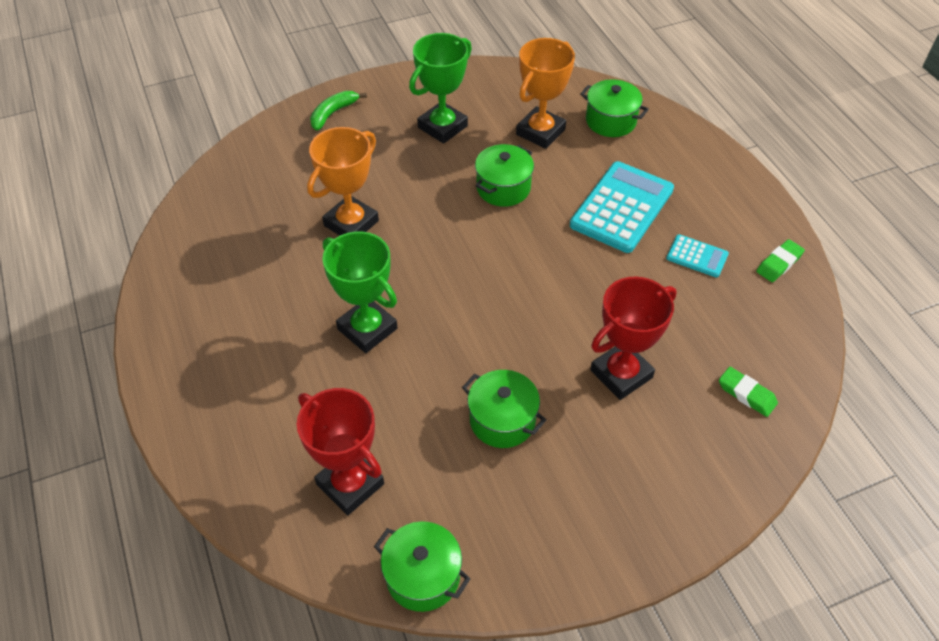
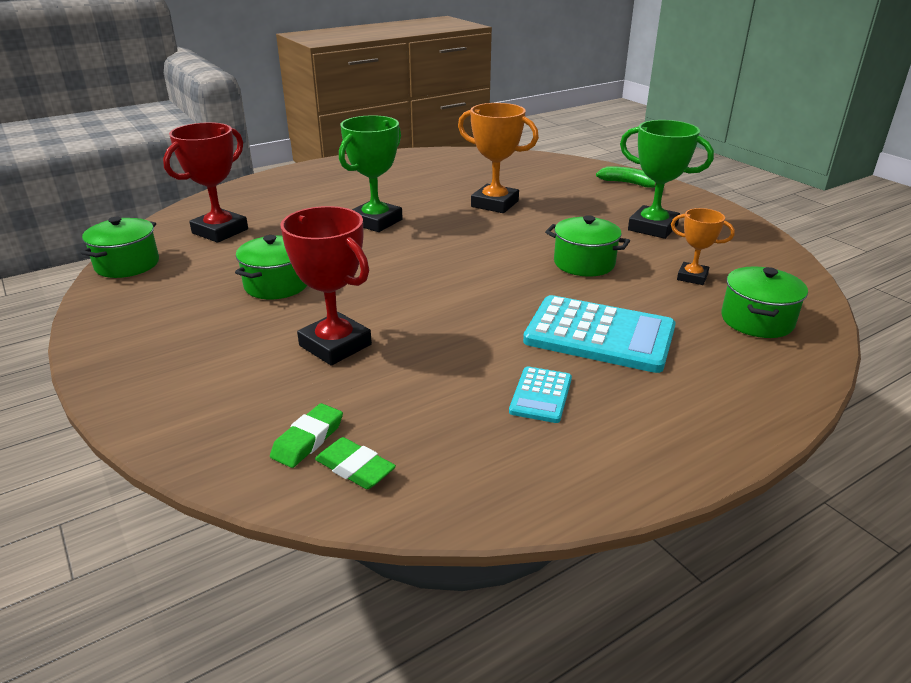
camera: 80 degrees right, 20 degrees down
orange trophy [516,38,575,149] -> orange trophy [671,208,735,285], size x0.58
green eraser [756,239,805,282] -> green eraser moved to [315,437,396,489]

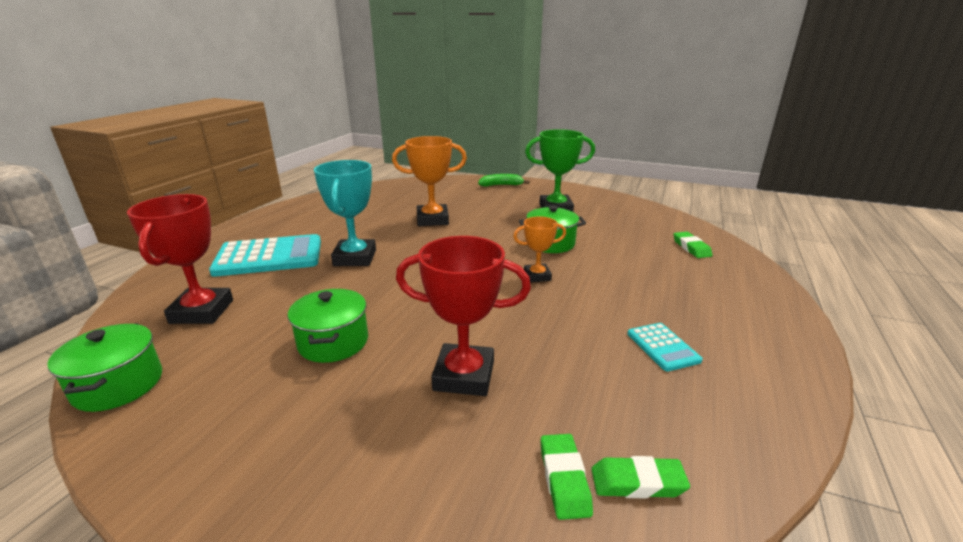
camera: 35 degrees left, 5 degrees down
green trophy [339,115,403,232] -> turquoise trophy [314,160,376,266]
turquoise calculator [523,295,676,373] -> turquoise calculator moved to [209,234,321,277]
orange trophy [671,208,735,285] -> orange trophy moved to [513,216,566,282]
green pot [721,266,808,338] -> green eraser [673,232,713,258]

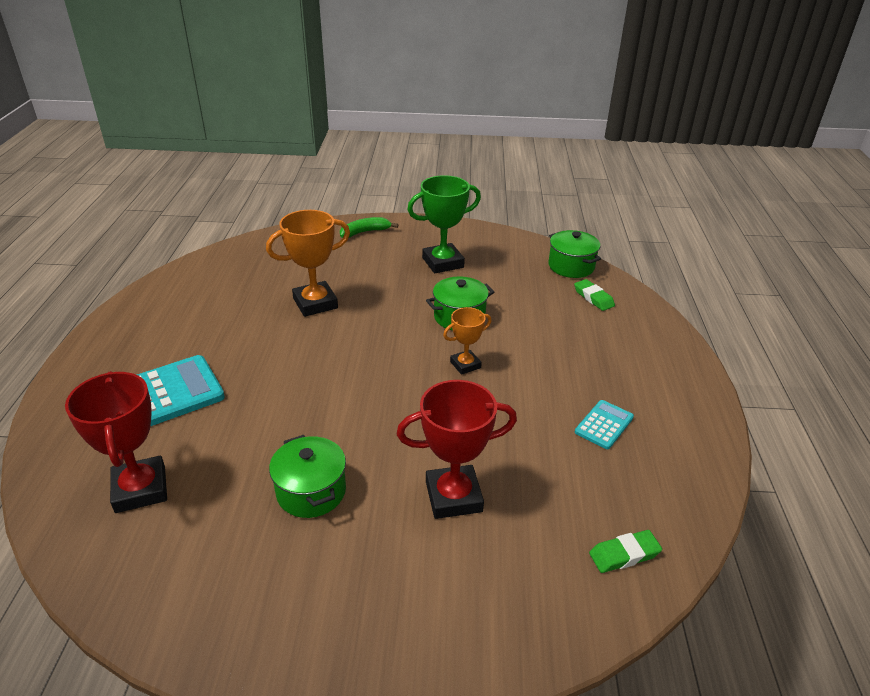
camera: 20 degrees left, 10 degrees up
green pot [47,323,162,412] -> green pot moved to [549,230,601,278]
turquoise trophy [314,160,376,266] -> none
green eraser [541,434,593,520] -> none
turquoise calculator [627,323,703,371] -> turquoise calculator turned 105 degrees counterclockwise [575,400,634,449]

